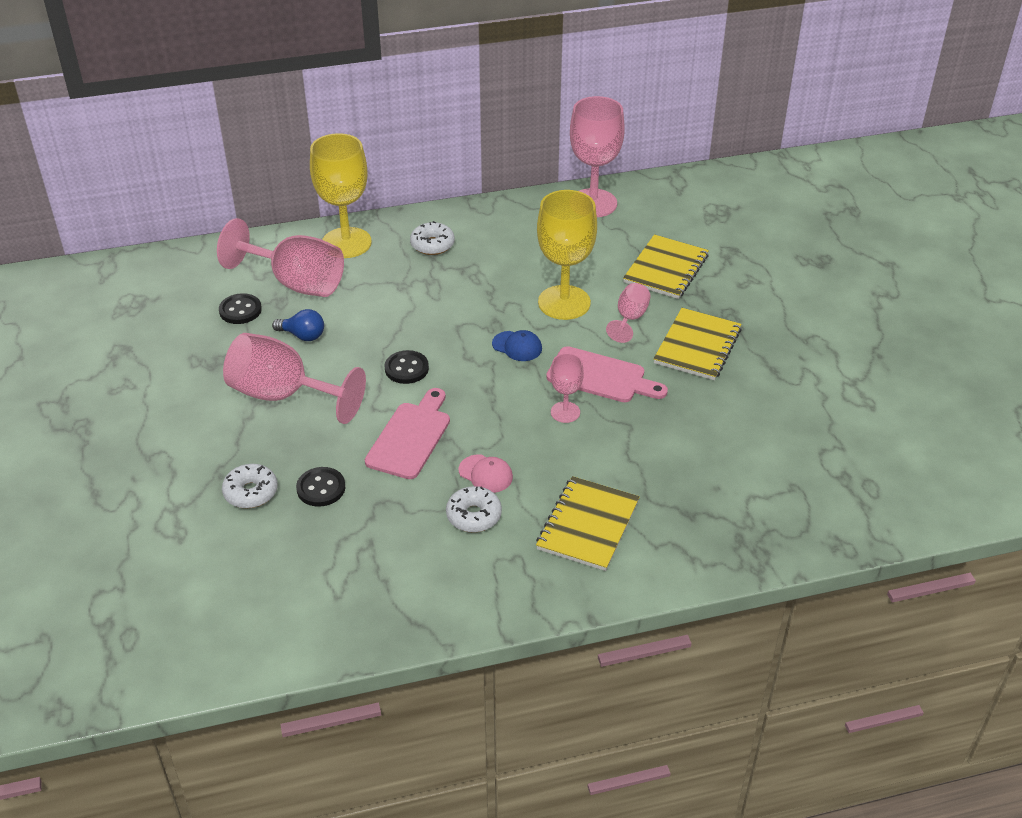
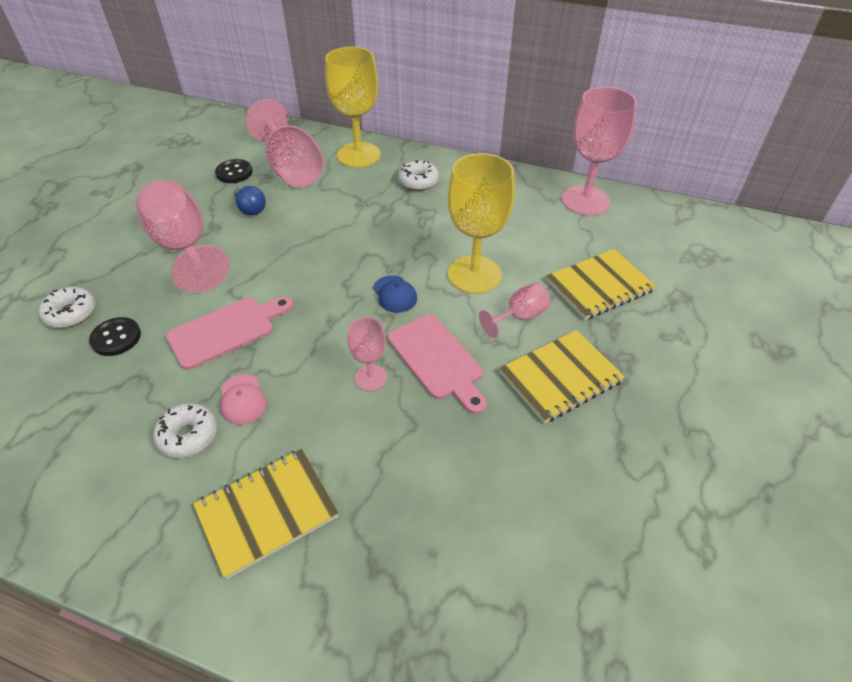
camera: 35 degrees right, 5 degrees up
black button [385,350,429,384] -> none

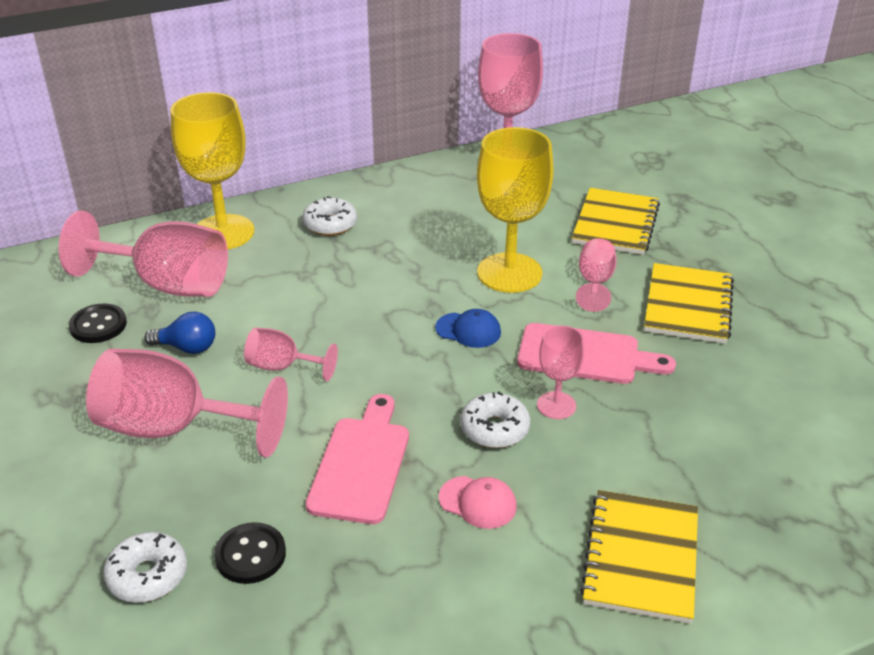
camera: 45 degrees left, 10 degrees down
white donut [153,403,217,458] -> white donut moved to [460,392,530,448]
none -> pink goblet [244,328,338,381]

